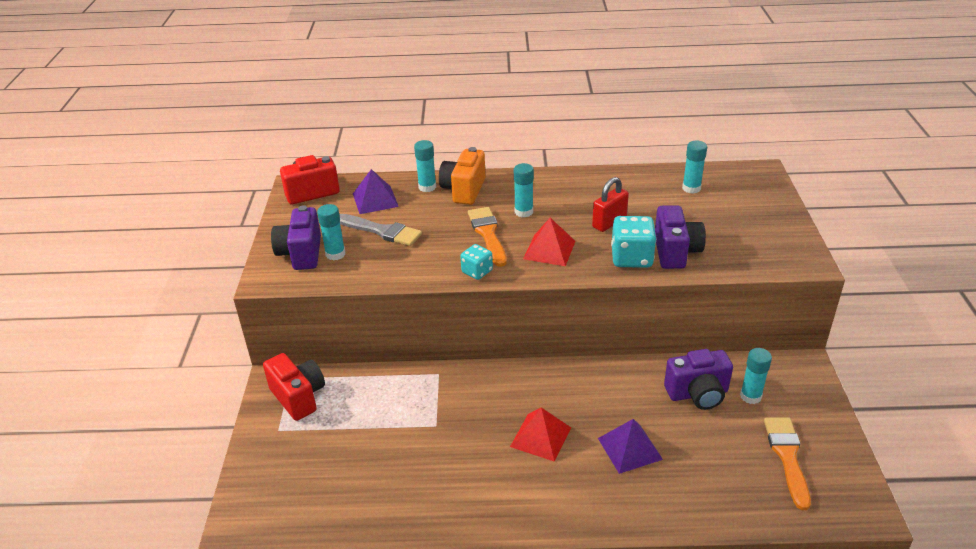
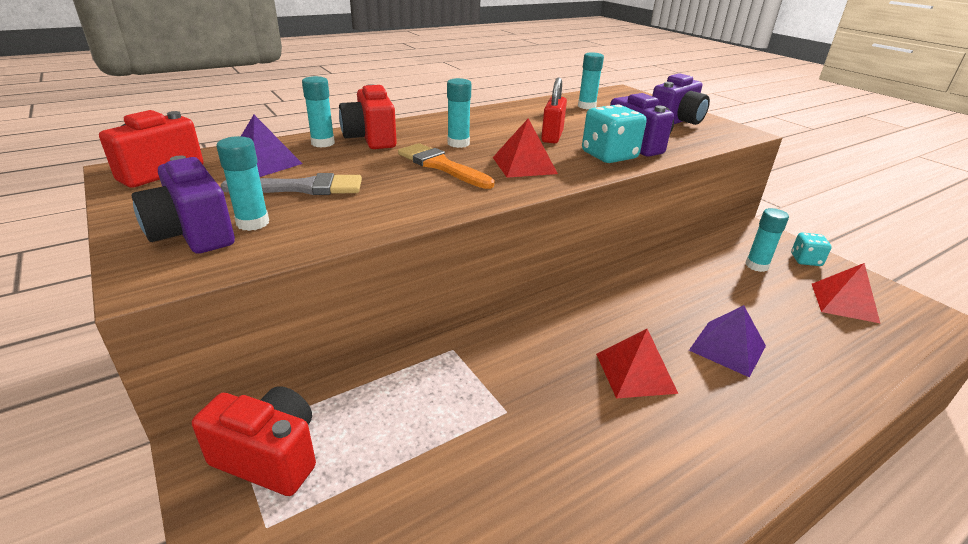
camera: 35 degrees left, 5 degrees down
orange camera [439,147,485,205] -> red camera [339,84,397,149]
turquoise dice [460,244,493,280] -> turquoise dice moved to [791,233,832,266]
purple camera [664,349,733,410] -> purple camera moved to [652,73,710,125]
orange brush [764,417,811,510] -> red pyramid [812,263,881,324]

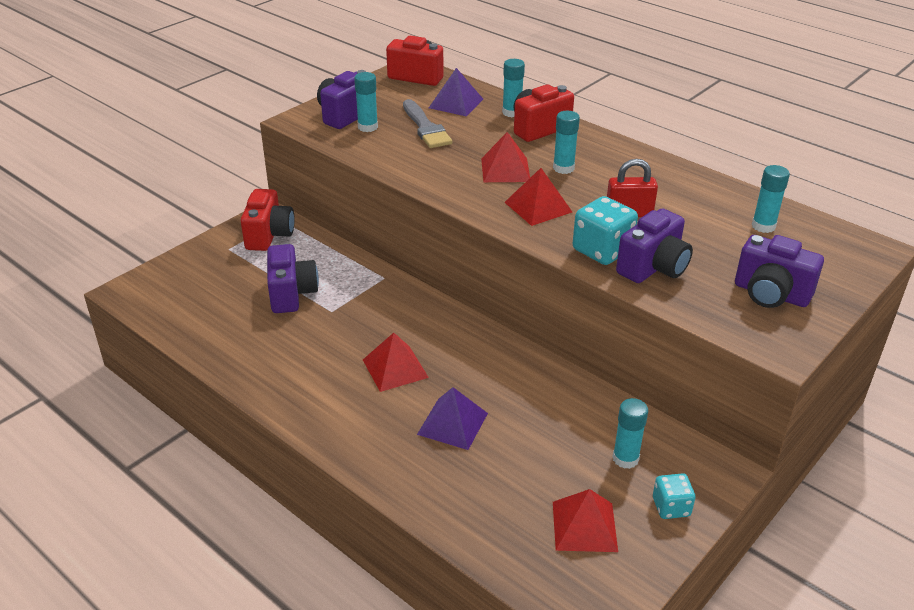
camera: 75 degrees right, 5 degrees up
orange brush [398,143,495,189] -> red pyramid [481,132,530,182]
none -> purple camera [267,244,319,313]

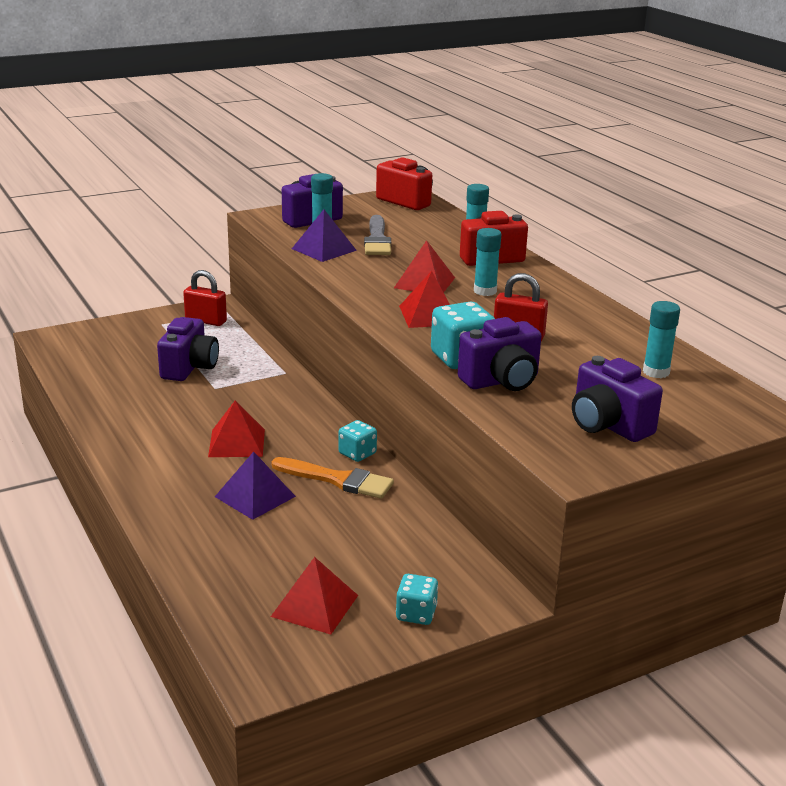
camera: 20 degrees right, 10 degrees down
red camera [241,189,295,251] -> red padlock [183,270,227,326]
purple pyramid [429,68,483,117] -> purple pyramid moved to [292,209,357,262]
turquoise glue stick [613,398,648,469] -> none
none -> orange brush [272,457,394,499]
none -> turquoise dice [338,420,377,462]

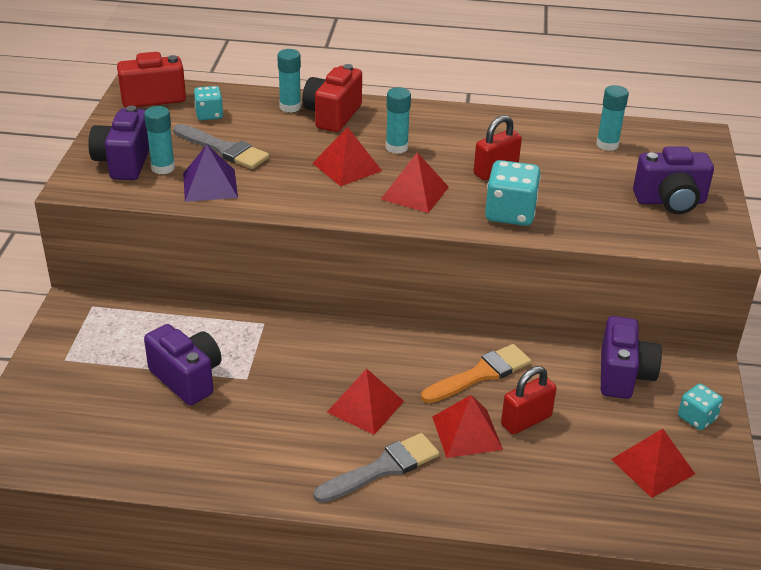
camera: 55 degrees left, 10 degrees up
red padlock [183,270,227,326] -> red padlock moved to [501,366,557,434]
purple pyramid [215,452,296,520] -> red pyramid [432,395,503,458]
turquoise dice [338,420,377,462] -> turquoise dice moved to [194,86,223,120]
purple camera [458,317,542,391] -> purple camera moved to [601,316,662,399]
none -> grey brush [313,433,440,503]

